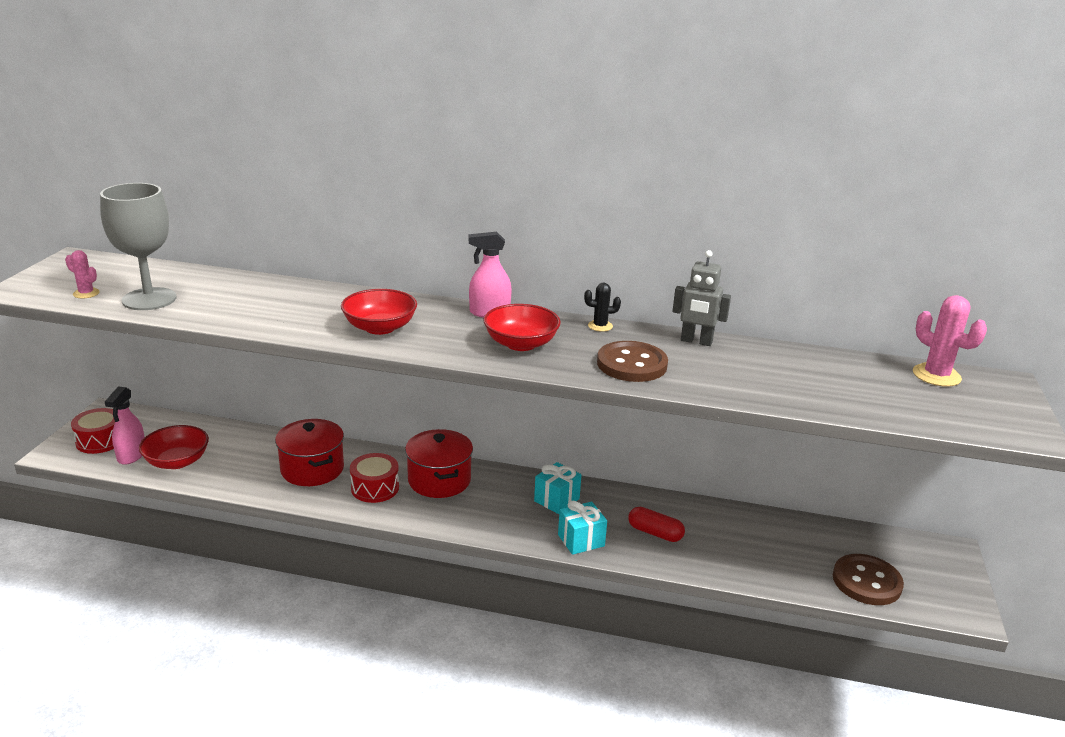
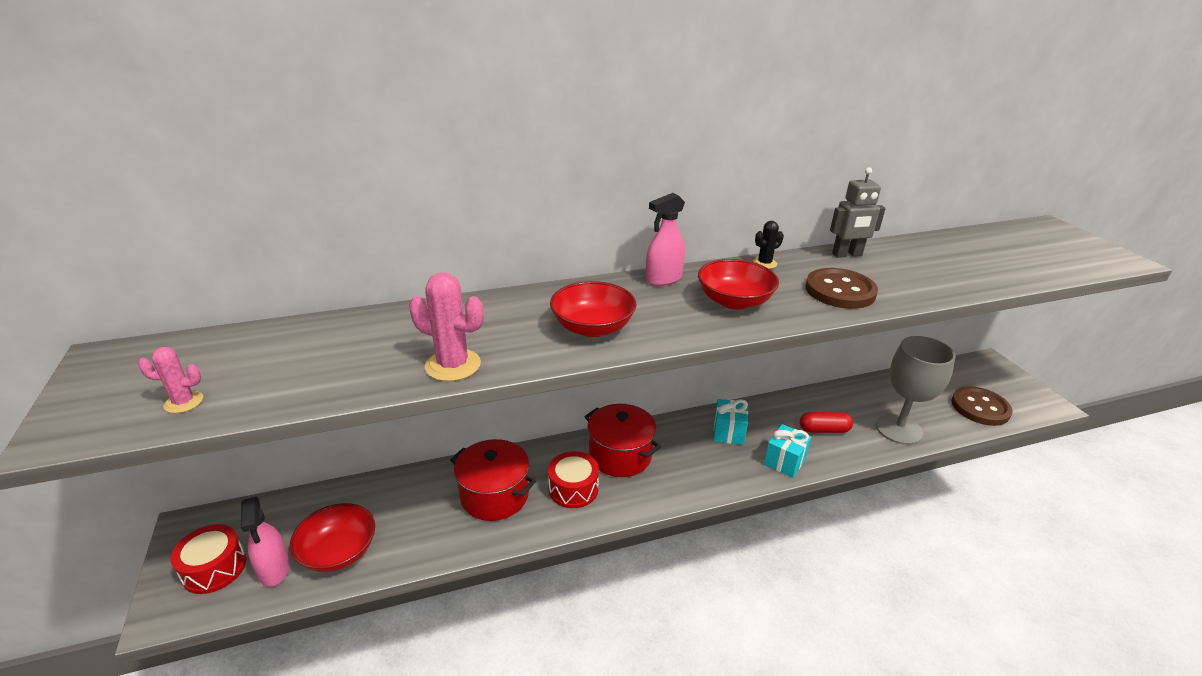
camera: 30 degrees left, 5 degrees up
grey goblet [100,183,176,310] -> grey goblet moved to [876,336,956,445]
pink cactus [913,295,987,387] -> pink cactus moved to [409,272,484,381]

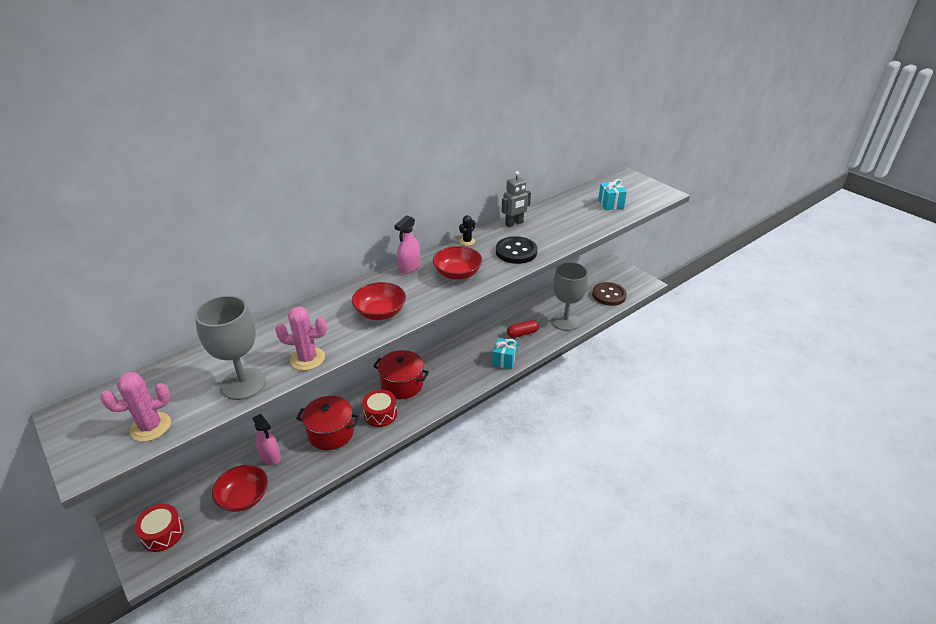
camera: 20 degrees left, 5 degrees up
pink cactus [138,347,203,413] -> pink cactus [100,372,171,442], size x1.72
pink spray bottle [241,497,290,587] -> pink spray bottle moved to [252,414,281,465]
turquoise gift [713,399,748,445] -> turquoise gift moved to [598,179,627,210]
brown button [805,268,878,309] -> black button [496,236,538,264]
none -> grey goblet [195,295,266,400]

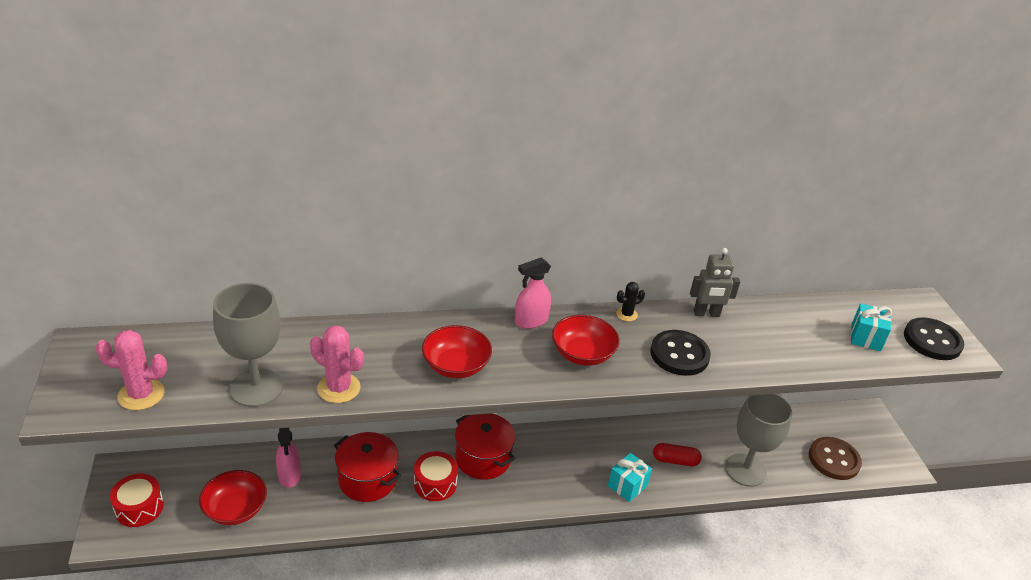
camera: 25 degrees right, 0 degrees up
none -> black button [904,317,964,360]

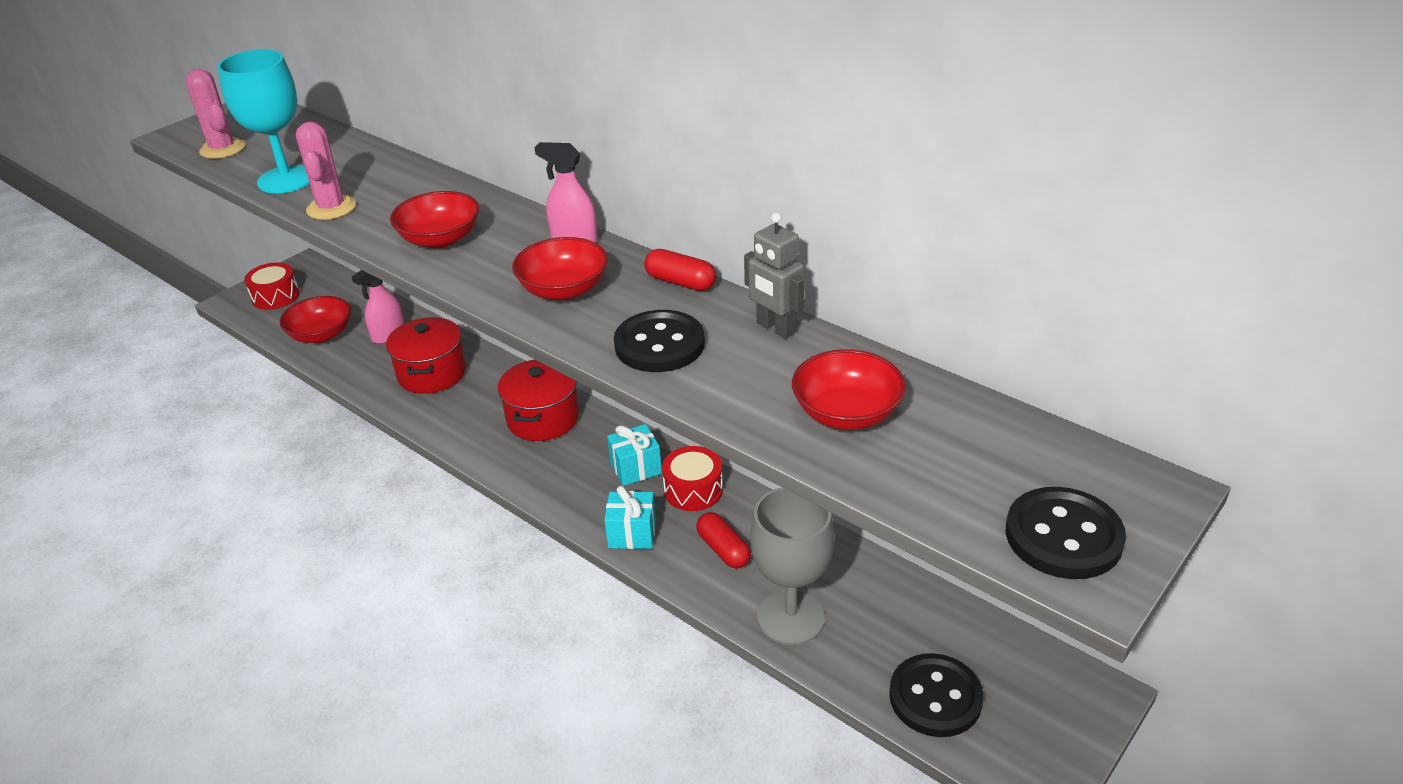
camera: 55 degrees right, 0 degrees up
grey goblet [213,283,283,407] -> turquoise goblet [218,49,310,193]
red drum [414,451,458,501] -> red drum moved to [662,446,723,511]
black cactus [616,282,645,322] -> red capsule [644,249,716,291]
brown button [809,437,862,480] -> black button [889,653,983,737]
turquoise gift [851,303,892,351] -> turquoise gift moved to [607,424,662,486]
none -> red bowl [792,349,906,430]

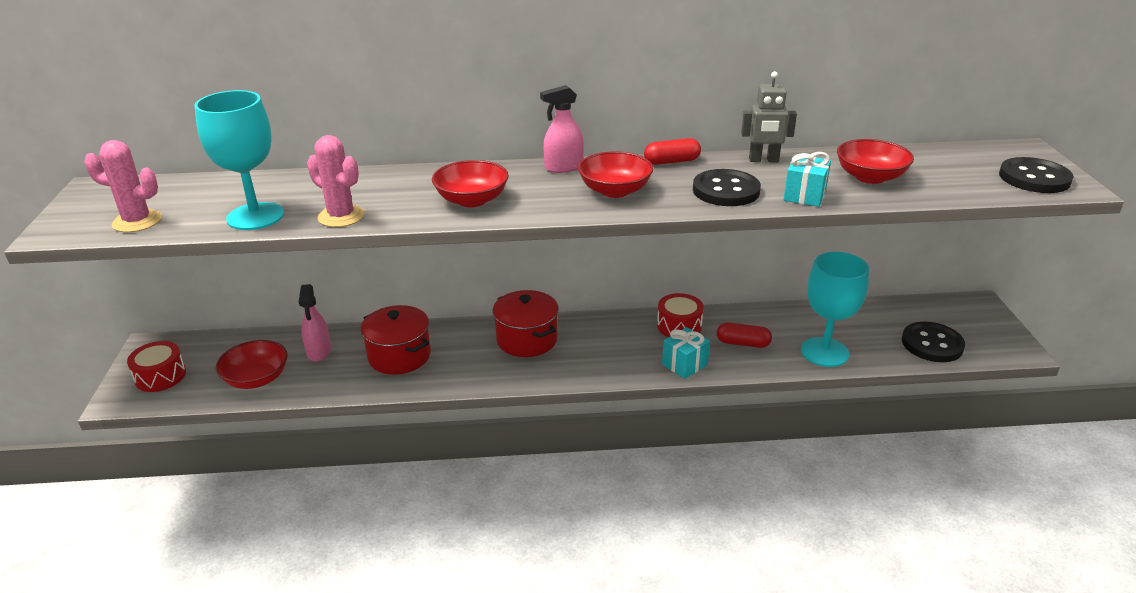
camera: 45 degrees left, 5 degrees down
turquoise gift [607,424,662,486] -> turquoise gift moved to [784,152,831,207]
grey goblet [750,487,835,645] -> turquoise goblet [801,252,869,367]

